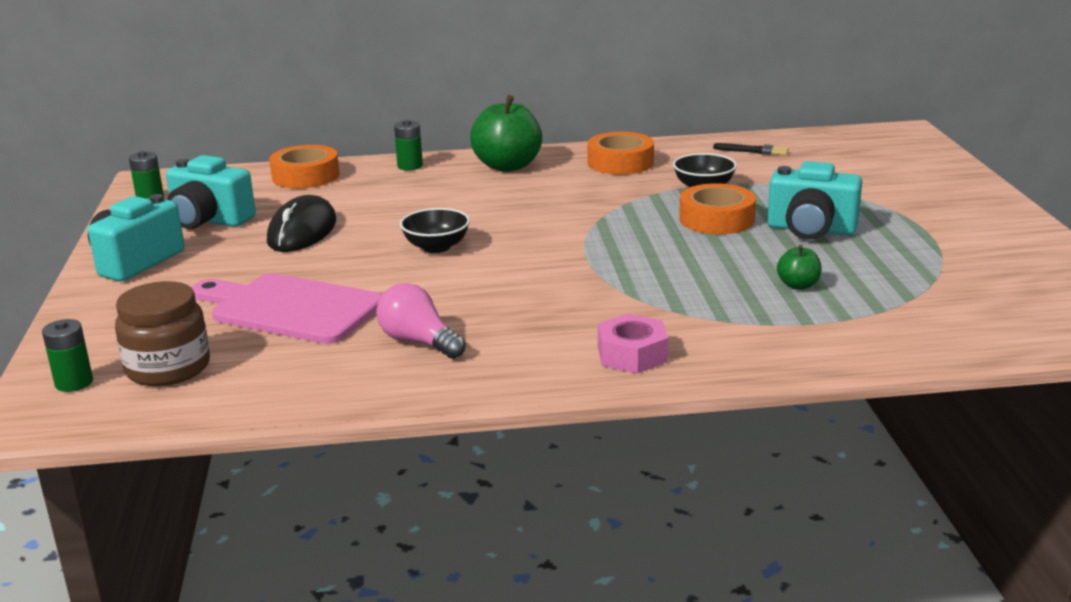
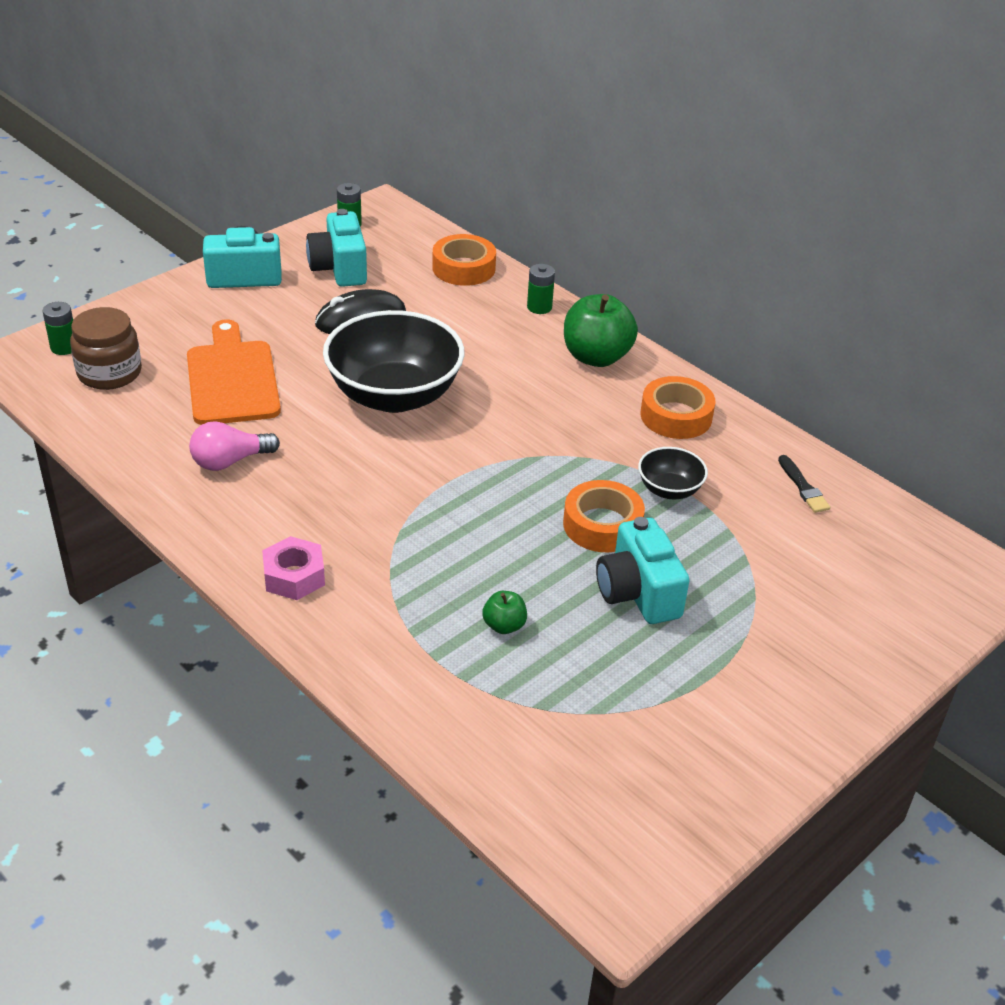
camera: 50 degrees right, 15 degrees up
pink cutting board [192,273,382,344] -> orange cutting board [187,320,281,425]
pink light bulb [376,283,466,359] -> pink light bulb turned 120 degrees counterclockwise [189,421,280,471]
black bowl [400,208,470,253] -> black bowl [323,310,465,413], size x2.14

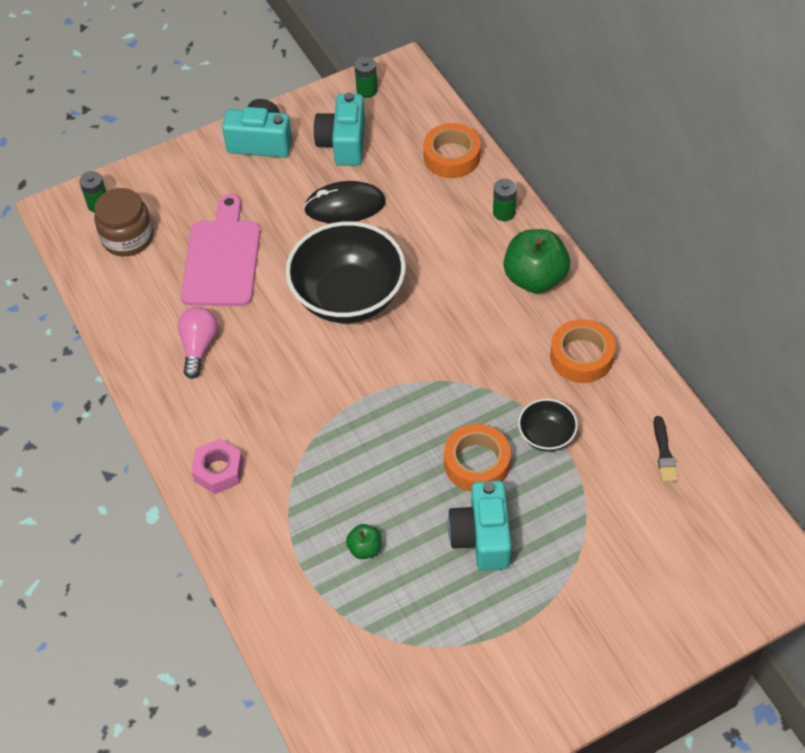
camera: 20 degrees right, 15 degrees up
orange cutting board [187,320,281,425] -> pink cutting board [181,194,261,306]
pink light bulb [189,421,280,471] -> pink light bulb turned 105 degrees clockwise [178,307,218,379]

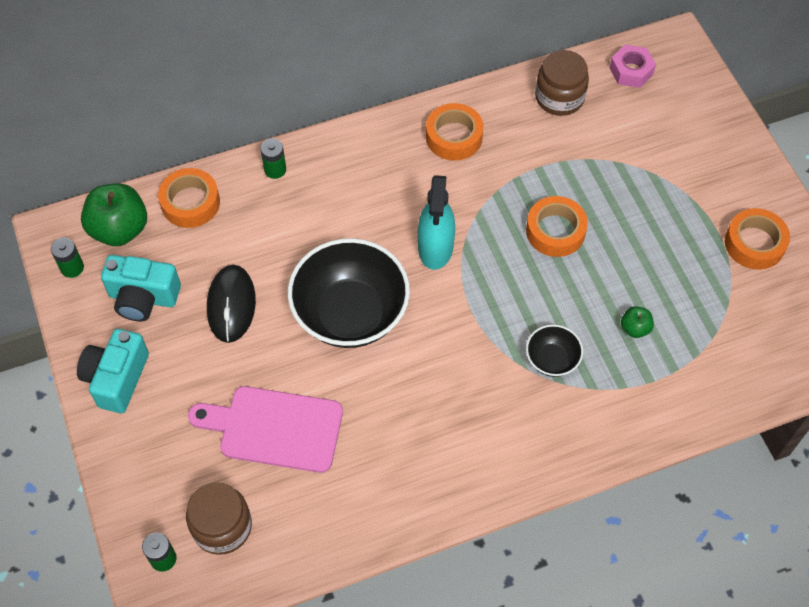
camera: 85 degrees left, 5 degrees up
pink light bulb [178,307,218,379] -> none
pink nut [191,439,243,494] -> pink nut moved to [609,45,656,88]
turquoise camera [448,480,512,571] -> none
green apple [504,229,570,293] -> green apple moved to [81,183,147,246]
black bowl [518,399,578,451] -> black bowl moved to [526,325,583,377]
black brush [654,416,678,482] -> brown jar [535,50,589,116]
none -> turquoise spray bottle [418,175,455,270]
none -> orange tape [725,208,790,270]

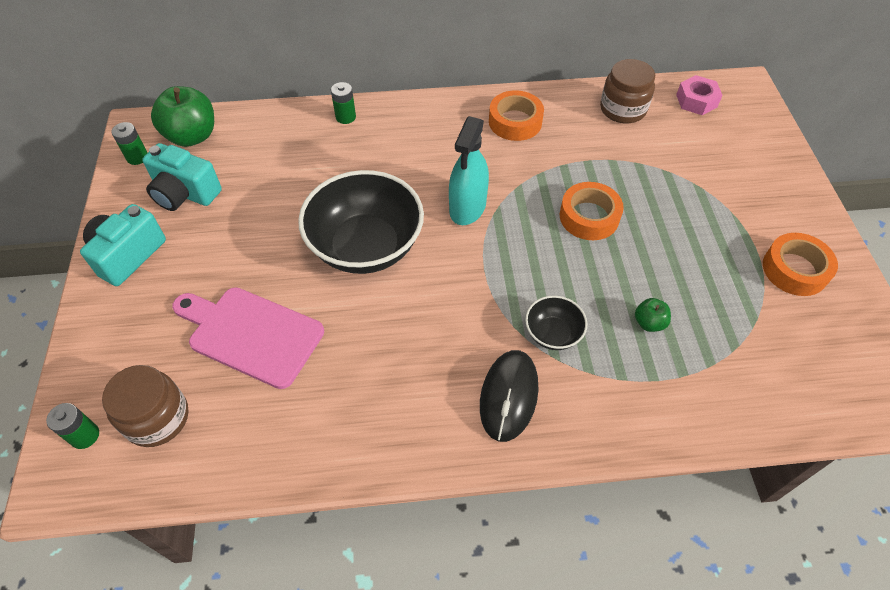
camera: 15 degrees right, 5 degrees down
orange tape [158,168,220,228] -> none
black mouse [207,265,256,343] -> black mouse moved to [480,350,538,442]

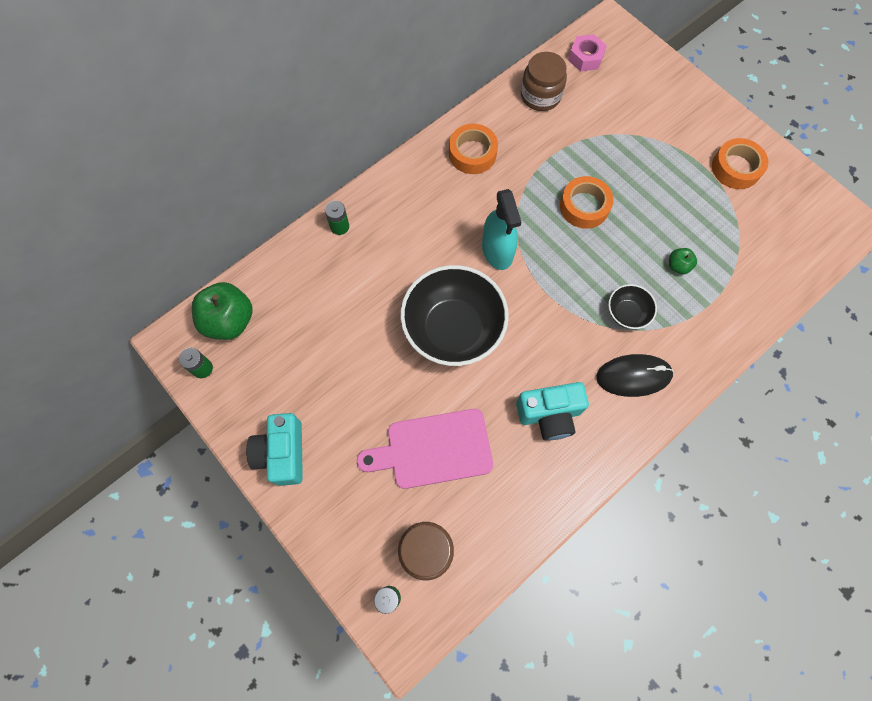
camera: 35 degrees left, 15 degrees up
turquoise camera [142,143,222,211] -> turquoise camera moved to [516,382,589,441]
black mouse [480,350,538,442] -> black mouse turned 75 degrees counterclockwise [596,354,674,397]

